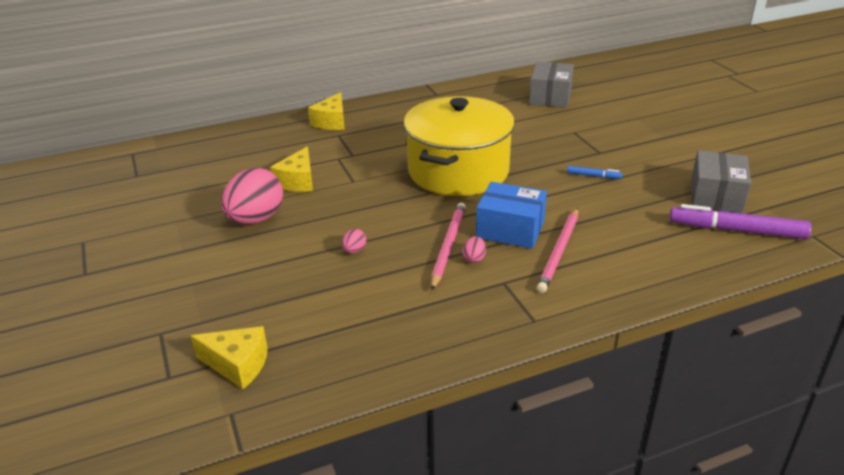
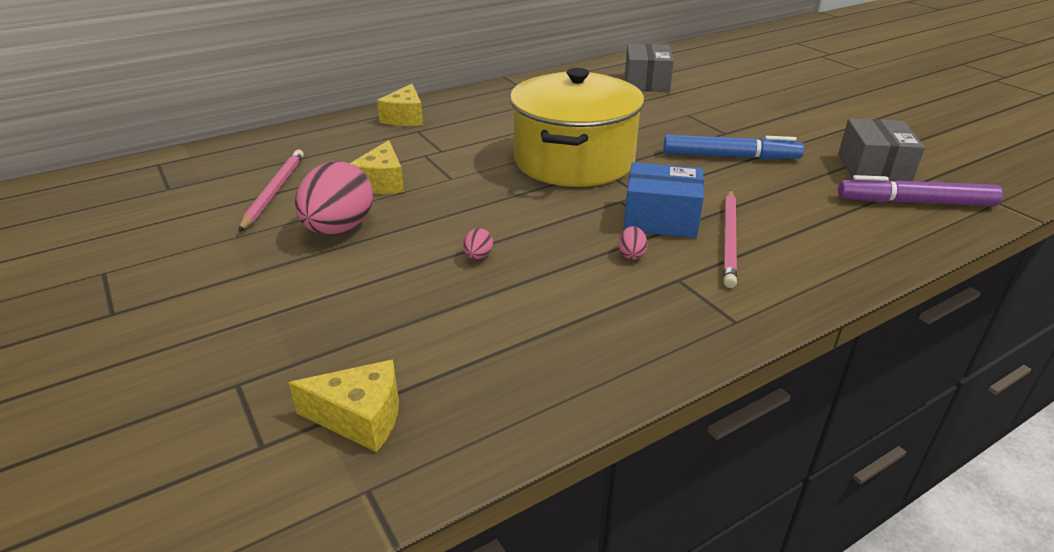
camera: 10 degrees left, 0 degrees up
pink pencil [431,202,466,291] -> pink pencil moved to [238,149,304,232]
blue marker [567,166,622,179] -> blue marker [663,135,804,159], size x2.15

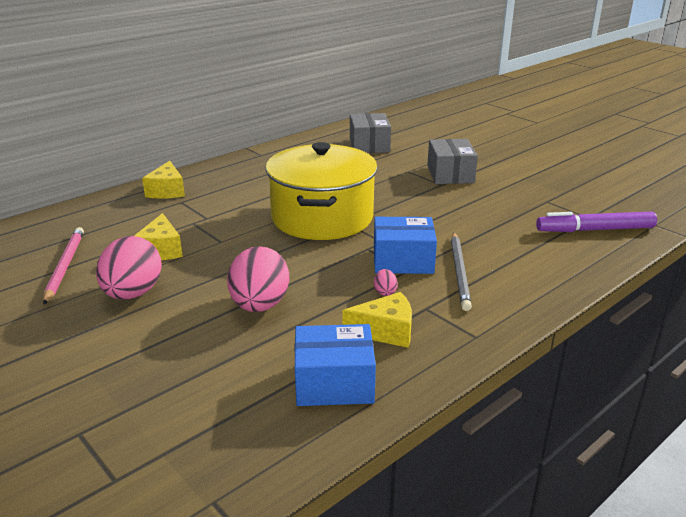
camera: 10 degrees left, 5 degrees down
yellow cheese [288,360,399,452] -> yellow cheese moved to [343,292,412,348]
pink egg [463,228,493,259] -> pink egg [227,246,289,312], size x2.47
blue marker [663,135,804,159] -> none
pink pencil [723,190,737,288] -> grey pencil [451,232,472,311]
grey box [838,118,925,182] -> grey box moved to [427,139,478,184]
none -> blue box [295,324,376,406]

